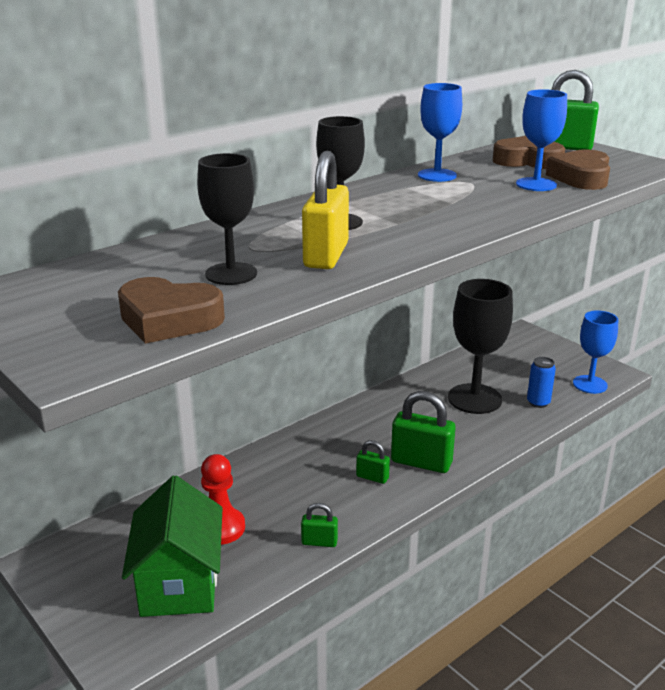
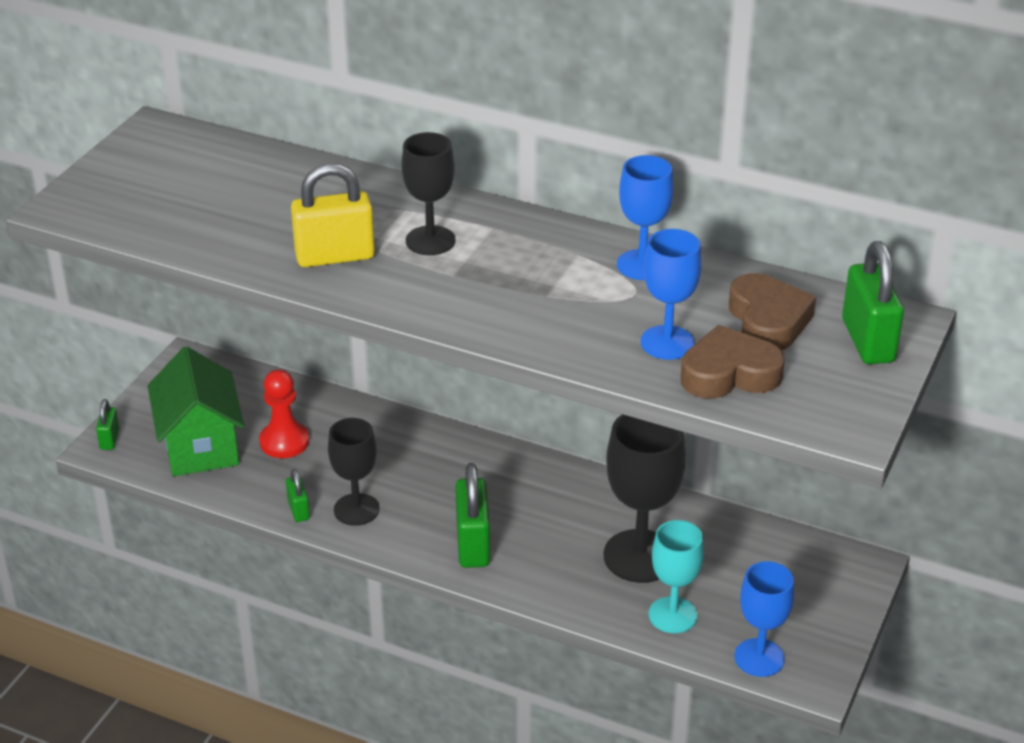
camera: 65 degrees right, 10 degrees up
brown heart [118,277,225,344] -> none
green house [122,475,223,617] -> green house turned 75 degrees counterclockwise [148,347,244,476]
black goblet [197,153,257,285] -> black goblet moved to [328,418,380,526]
green padlock [356,440,390,484] -> green padlock moved to [96,399,119,450]
blue can [527,357,556,408] -> turquoise goblet [649,520,704,633]

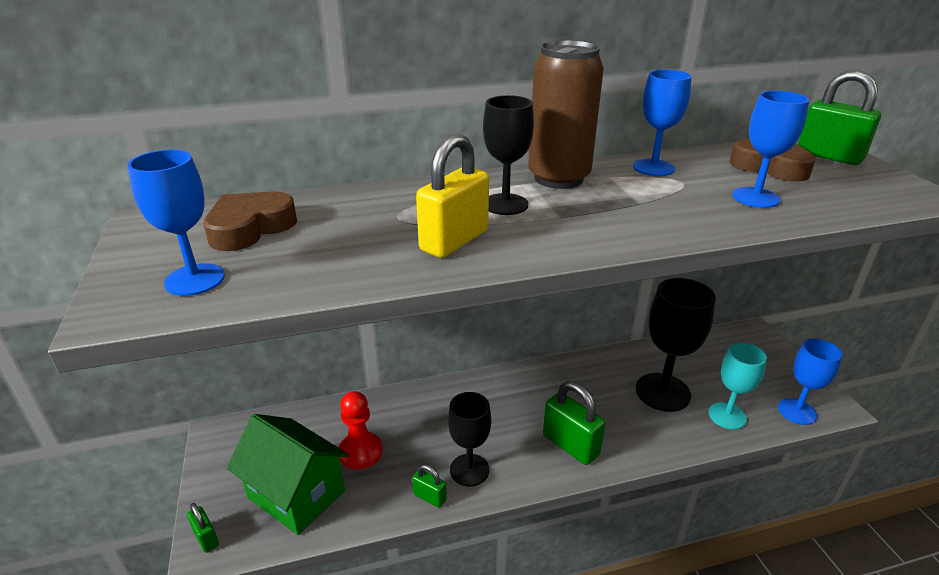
camera: 40 degrees left, 5 degrees down
brown heart [681,325,785,398] -> brown heart moved to [203,191,297,251]
none -> blue goblet [128,150,225,296]
none -> brown can [528,40,604,189]

